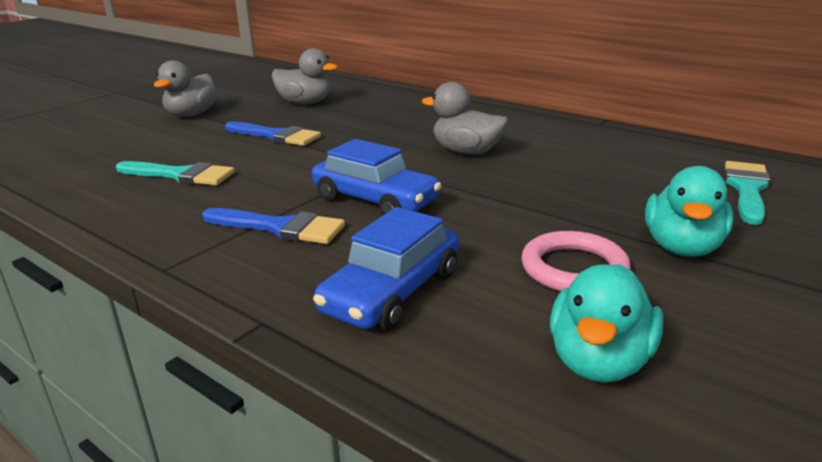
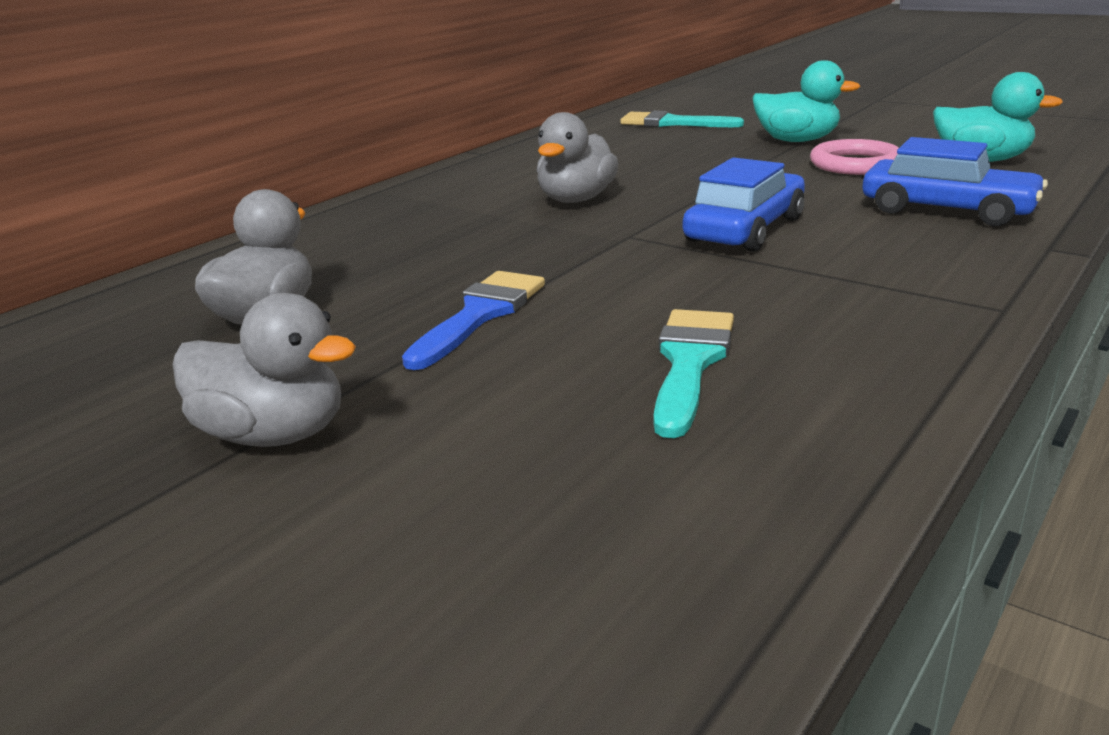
camera: 90 degrees left, 0 degrees up
blue brush [202,208,345,244] -> none

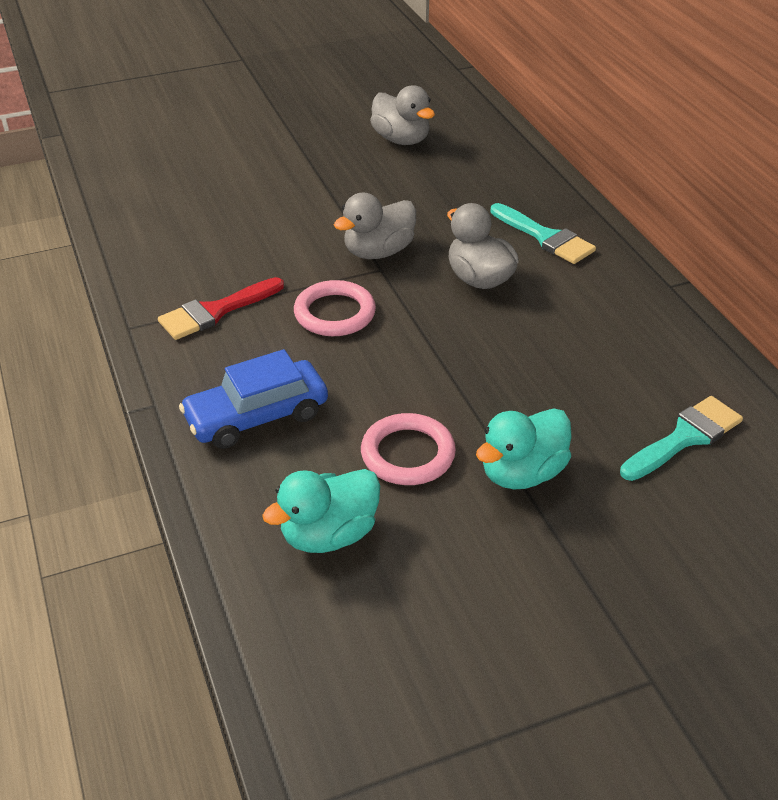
camera: 120 degrees right, 15 degrees up
grey duck [172,293,356,447] -> grey duck moved to [334,192,416,259]
blue brush [402,271,545,370] -> none
turquoise brush [654,309,734,438] -> turquoise brush moved to [490,203,596,264]
blue car [683,157,805,252] -> pink ring [294,280,376,336]
none -> red brush [158,277,284,340]

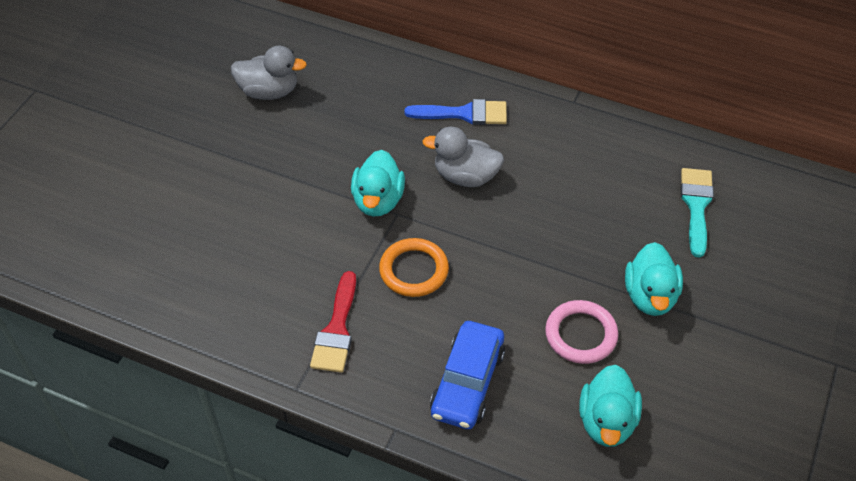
camera: 45 degrees left, 10 degrees up
pink ring [294,280,376,336] -> orange ring [379,238,449,297]
grey duck [334,192,416,259] -> turquoise duck [351,150,405,217]
turquoise brush [490,203,596,264] -> blue brush [405,99,507,125]

